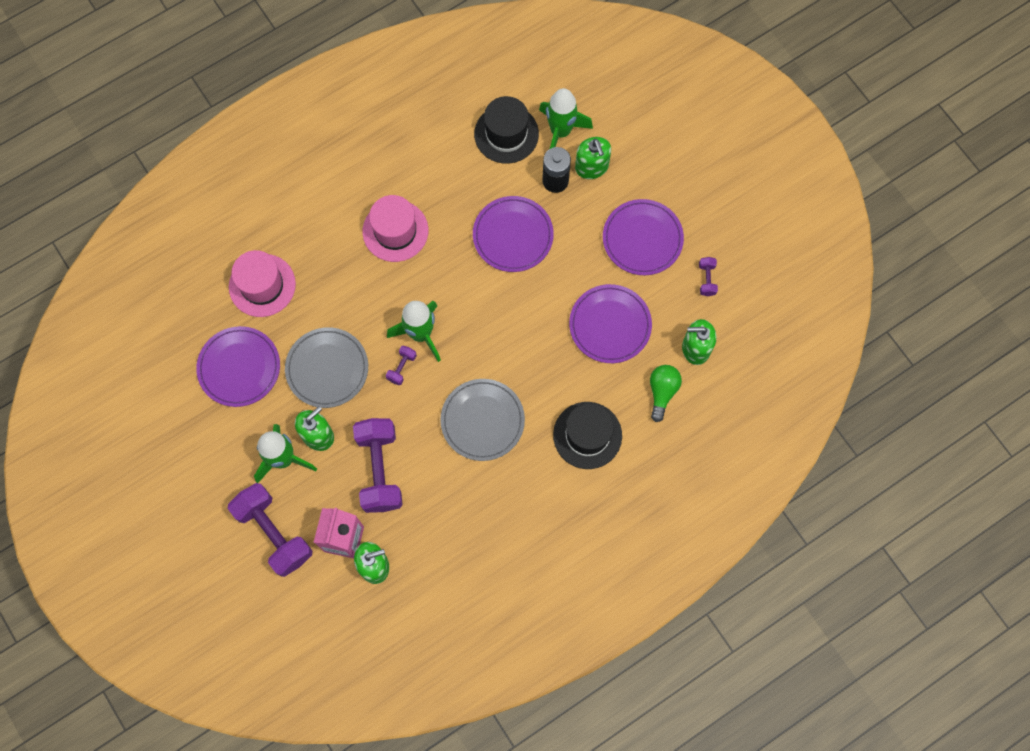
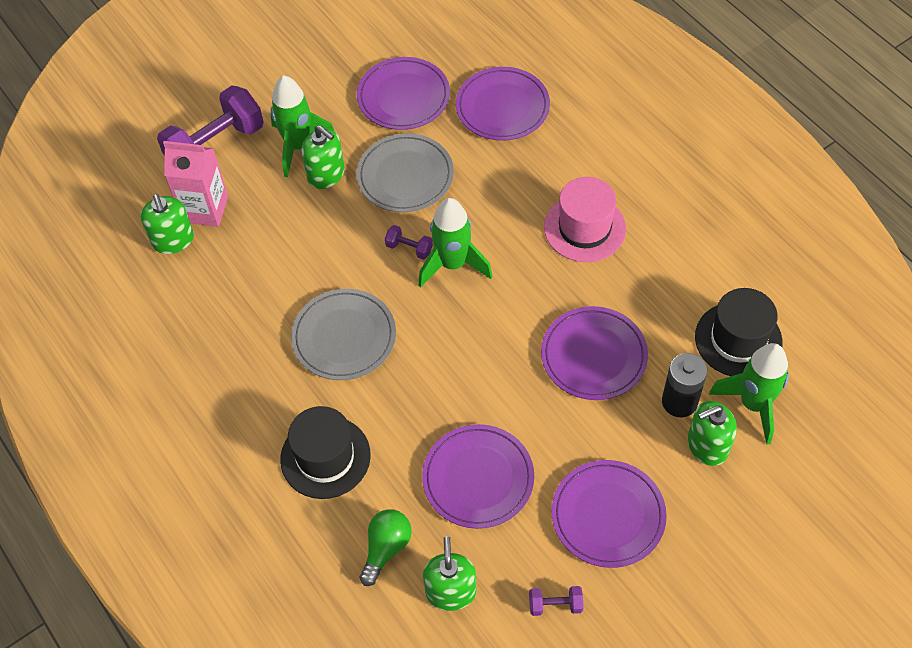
camera: 90 degrees right, 15 degrees down
pink hat [229,250,296,317] -> purple plate [456,67,550,141]
purple dumbbell [353,418,403,513] -> none
green light bulb [650,365,682,422] -> green light bulb turned 75 degrees counterclockwise [360,509,412,586]

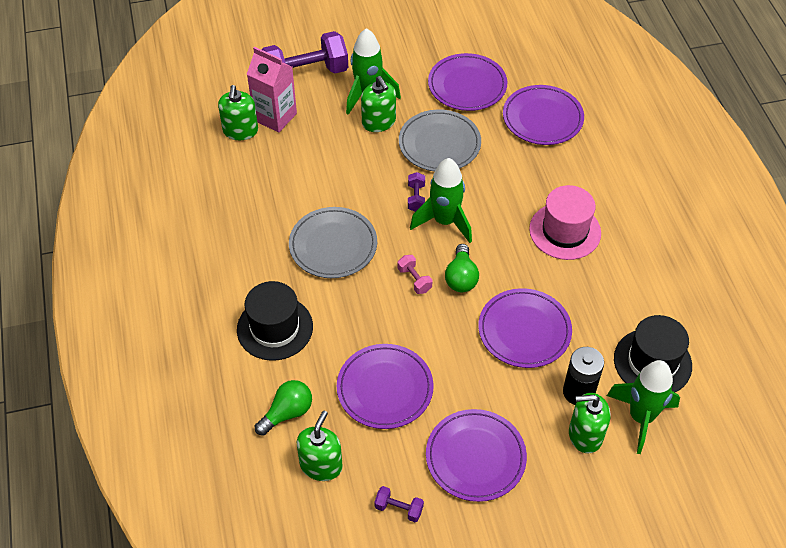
camera: 20 degrees right, 5 degrees down
purple dumbbell [385,225,433,260] -> purple dumbbell turned 45 degrees clockwise [408,172,425,212]
none -> pink dumbbell [398,255,433,294]
none -> green light bulb [445,244,479,292]

